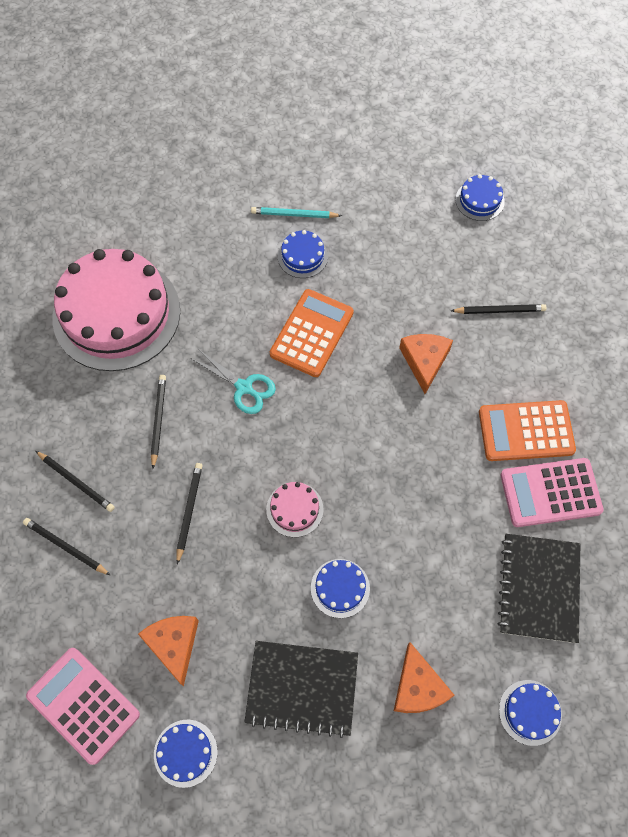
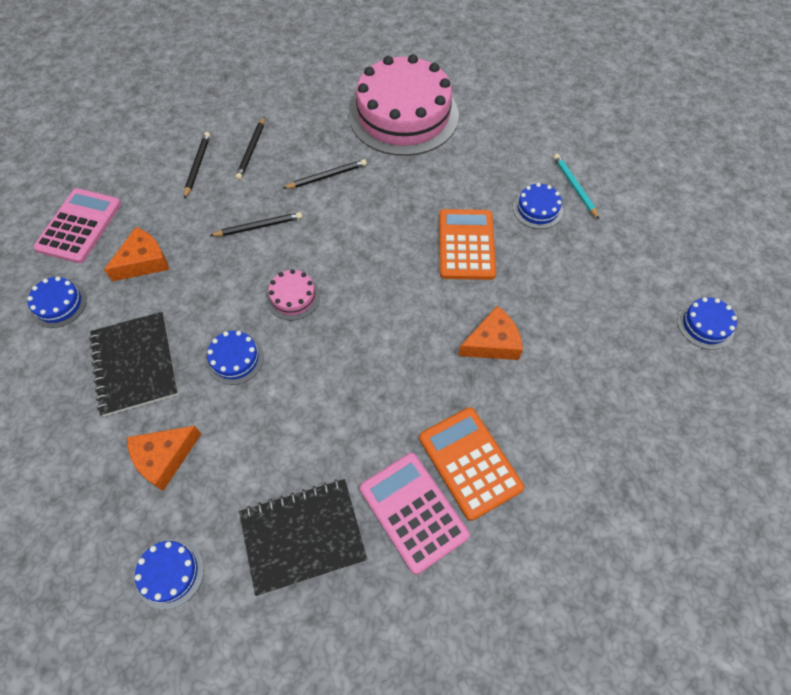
camera: 65 degrees right, 5 degrees down
turquoise scissors [190,349,276,414] -> none
orange calculator [270,289,354,377] -> orange calculator turned 90 degrees counterclockwise [439,209,496,280]
black pencil [451,304,547,314] -> none

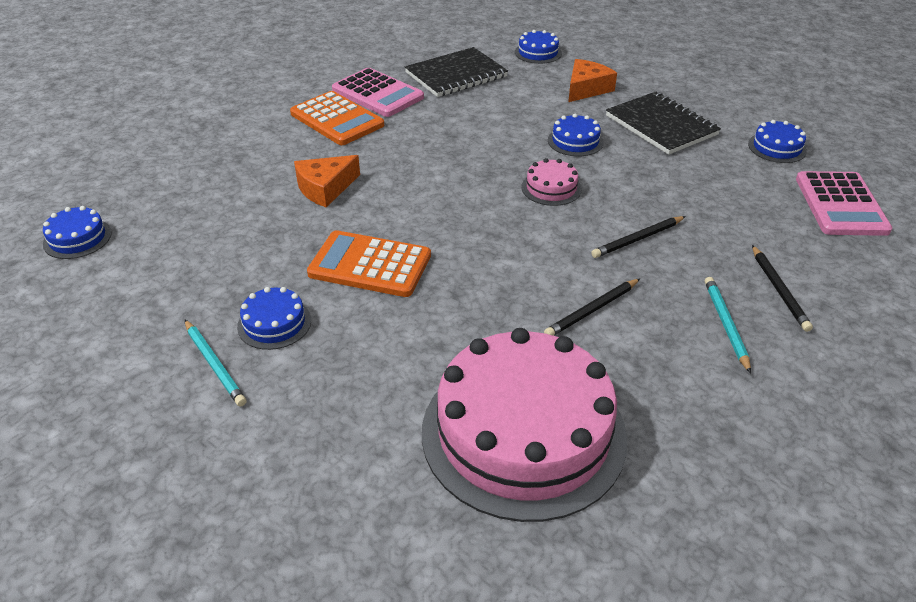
camera: 165 degrees right, 20 degrees down
orange cheese [104,227,169,282] -> none
black pencil [235,117,265,180] -> turquoise pencil [705,277,751,374]
orange calculator [439,209,496,280] -> orange calculator turned 120 degrees clockwise [307,230,431,297]

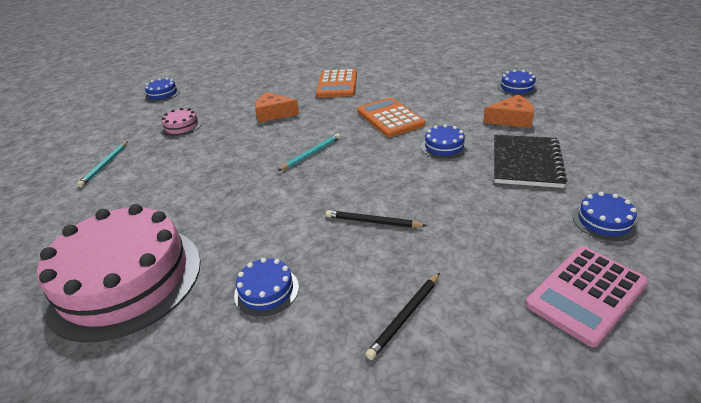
camera: 50 degrees right, 5 degrees down
blue cake [237,287,311,350] -> blue cake moved to [234,258,299,317]
orange calculator [307,230,431,297] -> orange calculator moved to [357,97,425,137]
pink calculator [332,68,424,117] -> none
black notebook [405,47,508,97] -> none
pink cake [522,158,582,206] -> pink cake moved to [162,108,202,137]
black pencil [544,279,640,336] -> none
turquoise pencil [705,277,751,374] -> turquoise pencil moved to [278,134,341,171]

